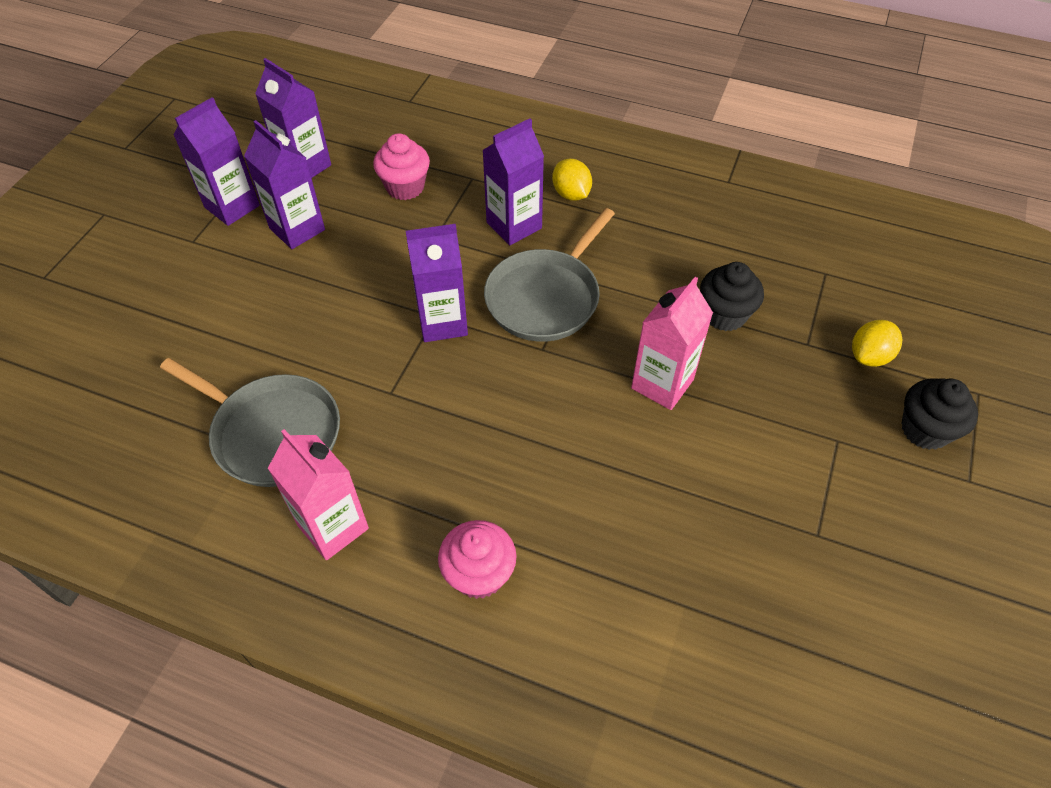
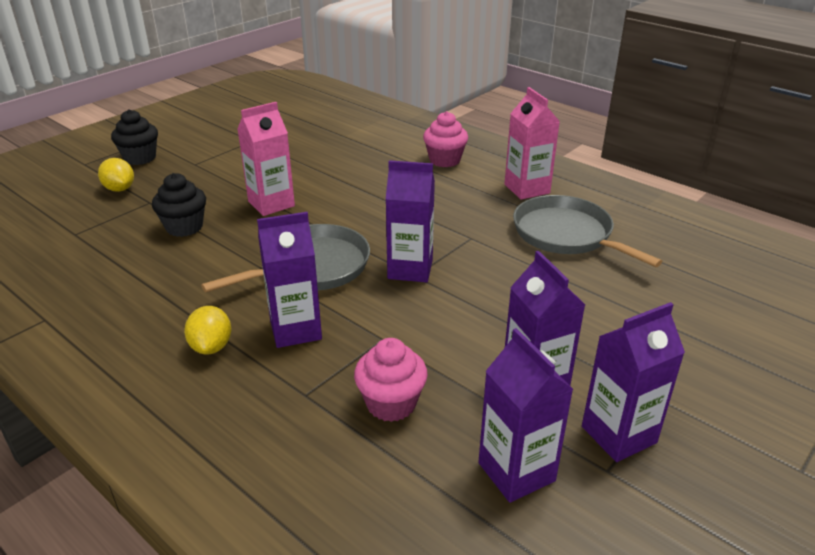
camera: 160 degrees left, 20 degrees down
yellow lemon [852,320,903,367] -> yellow lemon turned 75 degrees clockwise [98,158,134,192]

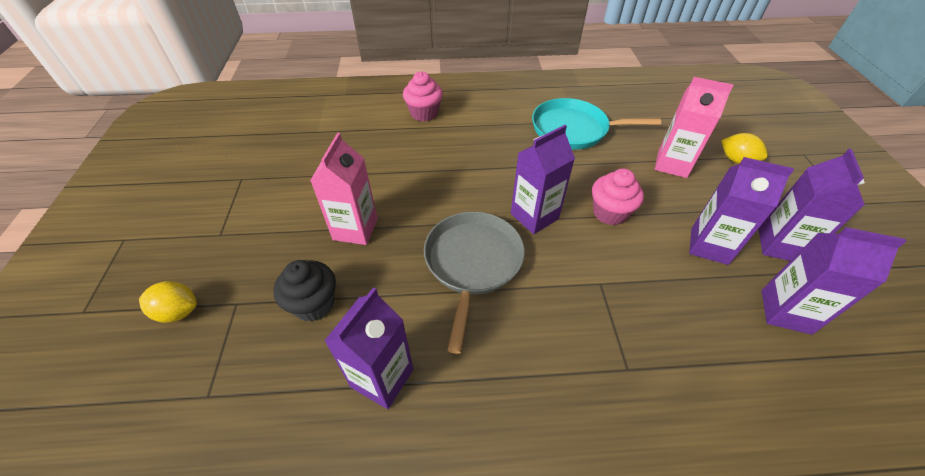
camera: 45 degrees left, 15 degrees up
black cupcake [111,109,158,165] -> none
yellow lemon [184,306,231,354] -> yellow lemon moved to [721,133,768,164]
purple carton [257,212,322,348] -> purple carton moved to [324,287,413,409]
pink cupcake [354,338,428,422] -> pink cupcake moved to [592,169,644,226]
pink carton [504,87,560,199] -> pink carton moved to [655,77,733,178]
grey pan [513,195,663,267] -> turquoise pan [532,98,661,150]

